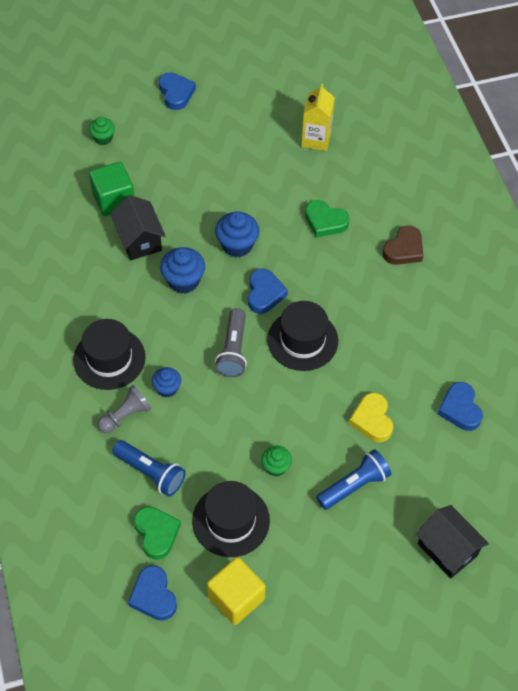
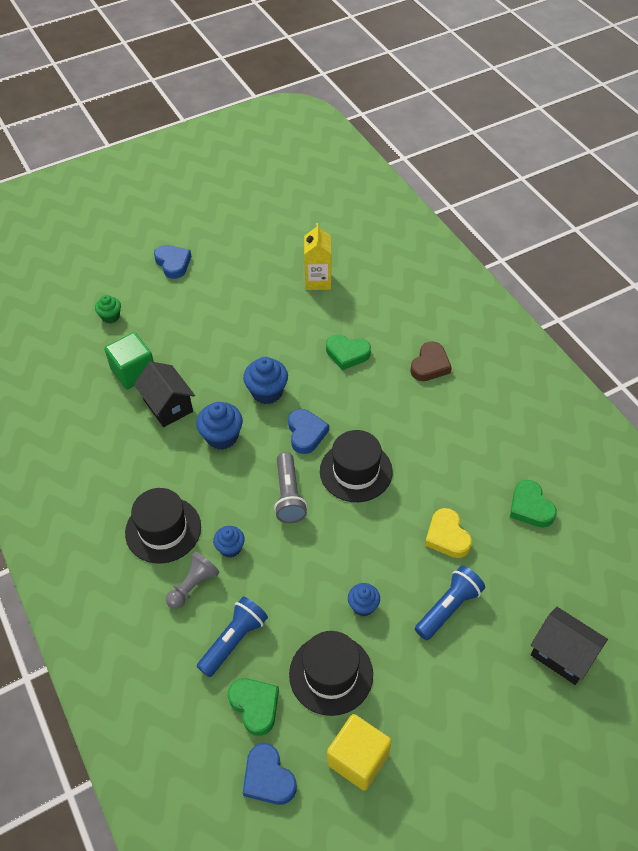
camera: 10 degrees left, 5 degrees down
blue flashlight [113,440,186,497] -> blue flashlight turned 75 degrees counterclockwise [197,596,268,677]
green cupcake [261,446,292,476] -> blue cupcake [348,583,380,616]
blue heart [438,382,483,431] -> green heart [510,480,557,528]

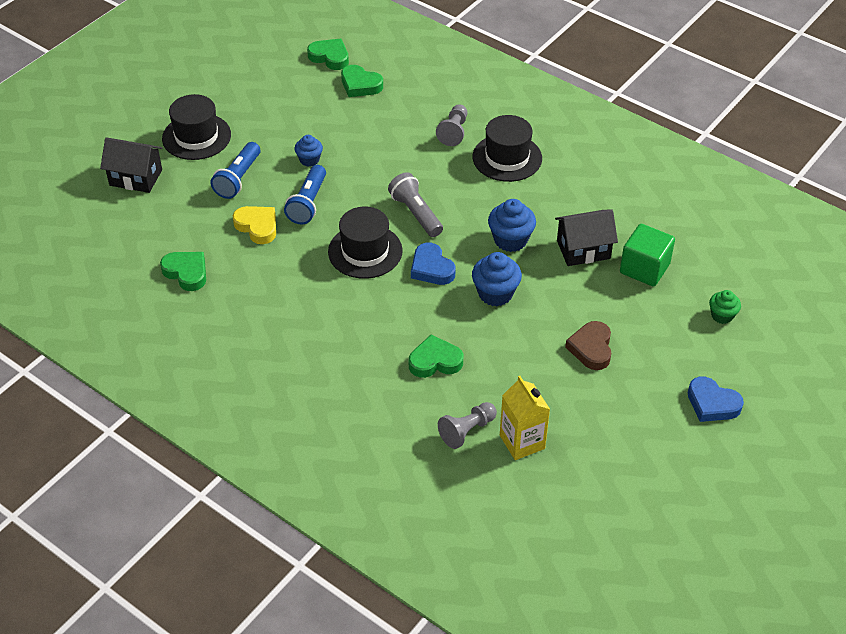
camera: 155 degrees right, 5 degrees down
black house [134,361,195,427] -> black house turned 45 degrees counterclockwise [555,209,618,266]
blue flashlight [197,596,268,677] -> blue flashlight moved to [284,165,326,224]
blue cupcake [213,526,245,558] -> none
blue heart [243,743,297,805] -> green heart [307,39,349,70]
black hat [289,631,373,716] -> black hat moved to [162,94,231,160]
yellow cube [327,714,392,791] -> none
brown heart [410,341,452,381] -> brown heart moved to [565,321,611,370]
none -> grey pawn [438,402,497,449]

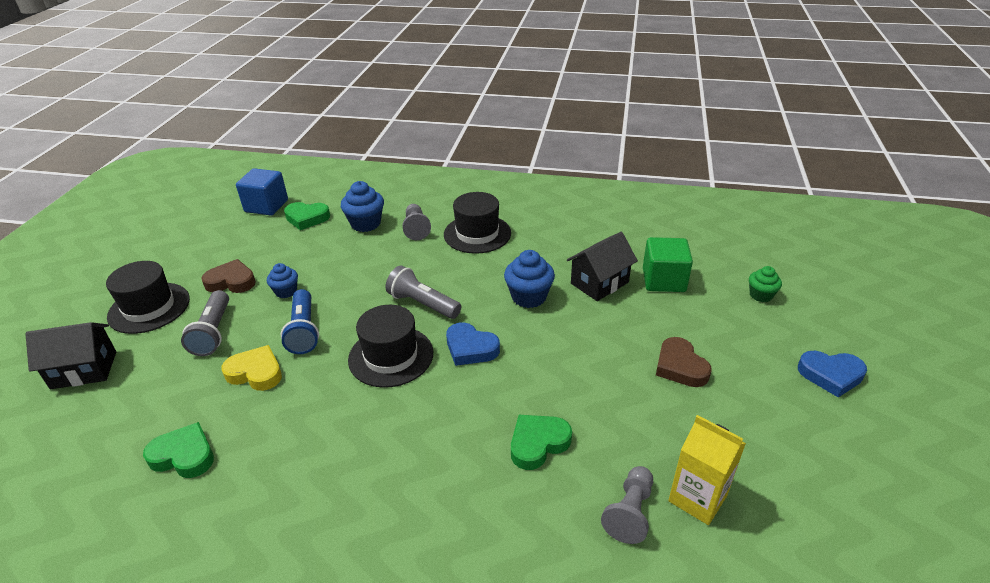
camera: 25 degrees left, 10 degrees down
blue flashlight [210,142,260,199] -> grey flashlight [181,290,229,356]
green heart [307,39,349,70] -> blue cube [236,168,288,215]
blue cupcake [472,252,522,306] -> blue cupcake moved to [341,181,384,232]
none -> brown heart [201,259,256,293]

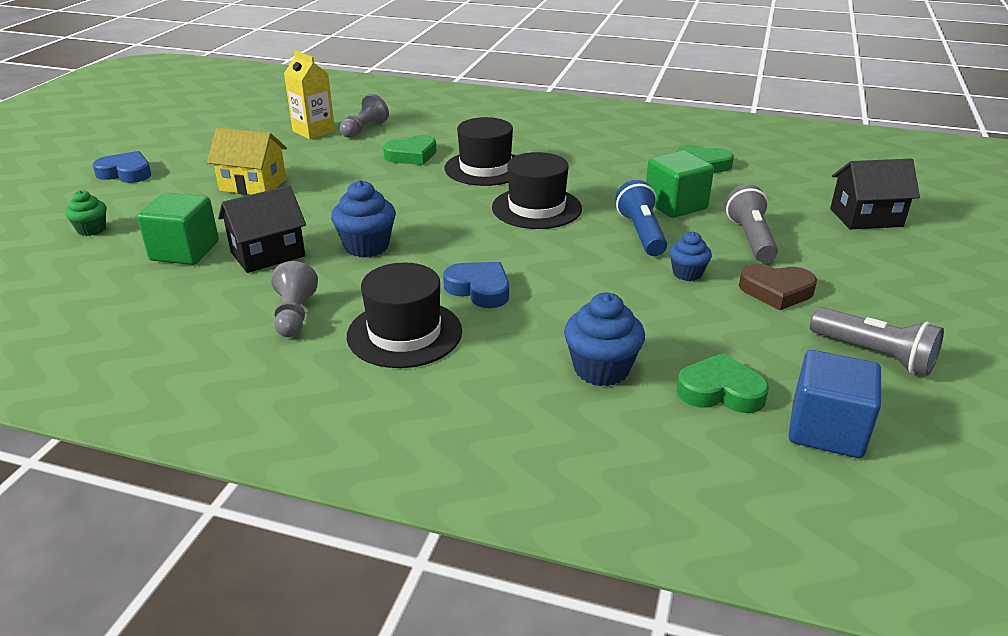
camera: 175 degrees left, 5 degrees down
black hat [106,261,190,334] -> black hat moved to [445,117,516,186]
yellow heart [221,345,282,391] -> green cube [646,150,714,218]
grey flashlight [386,265,461,319] -> grey flashlight moved to [810,307,944,376]
grey pawn [403,204,431,240] -> grey pawn moved to [271,261,318,337]
blue heart [446,322,500,366] -> blue heart moved to [443,262,509,308]
brown heart [656,337,711,387] -> yellow house [207,127,287,195]

